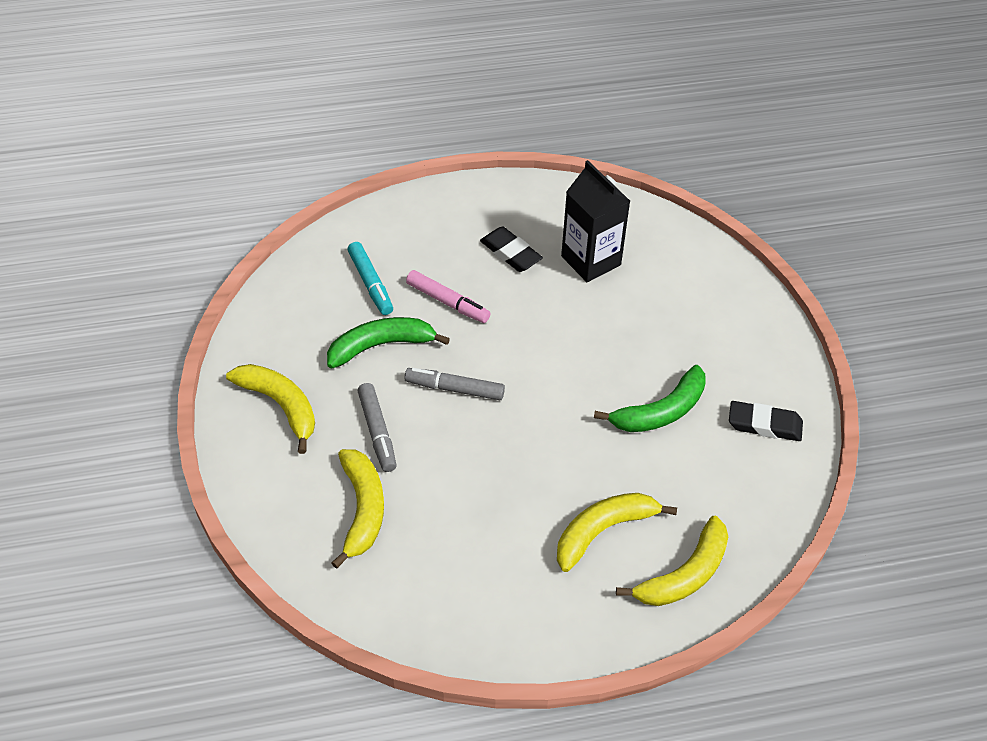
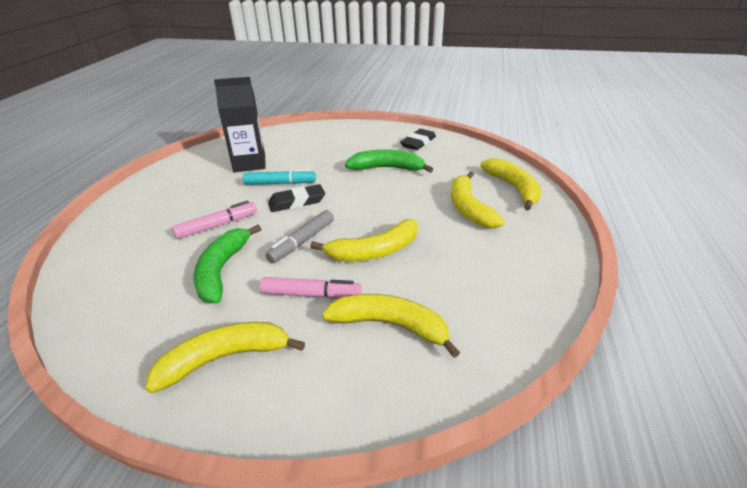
camera: 65 degrees left, 15 degrees down
turquoise marker [347,242,393,315] -> turquoise marker moved to [243,169,316,185]
grey marker [358,383,396,472] -> pink marker [260,277,362,299]
black eraser [480,226,543,272] -> black eraser moved to [268,184,325,212]
green banana [594,365,706,432] -> green banana turned 75 degrees counterclockwise [345,149,433,173]
none -> yellow banana [310,219,418,261]

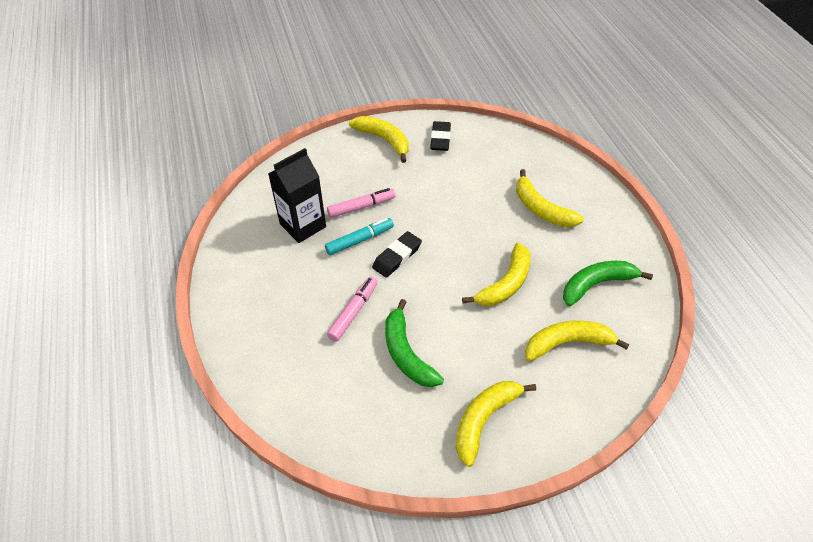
camera: 30 degrees left, 15 degrees up
pink marker [260,277,362,299] -> pink marker moved to [327,188,396,218]
grey marker [266,210,334,263] -> none
green banana [345,149,433,173] -> green banana moved to [563,261,653,306]
yellow banana [480,158,541,211] -> yellow banana moved to [349,116,408,163]

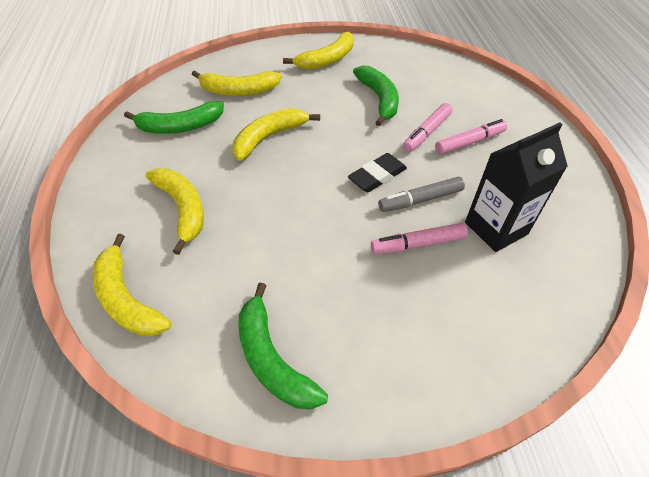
camera: 170 degrees left, 0 degrees up
turquoise marker [325,218,394,255] -> grey marker [378,177,465,212]
yellow banana [349,116,408,163] -> yellow banana moved to [93,234,171,336]
black eraser [430,121,451,151] -> green banana [238,283,328,409]
none -> pink marker [435,119,507,155]

